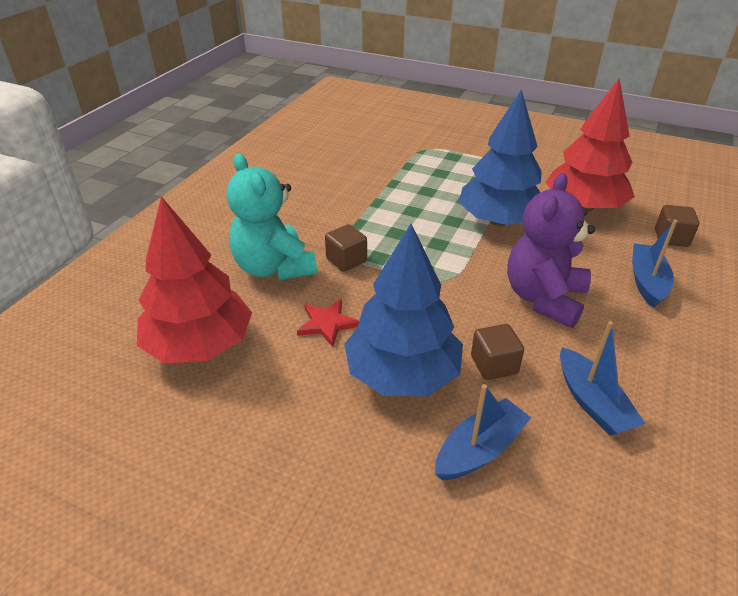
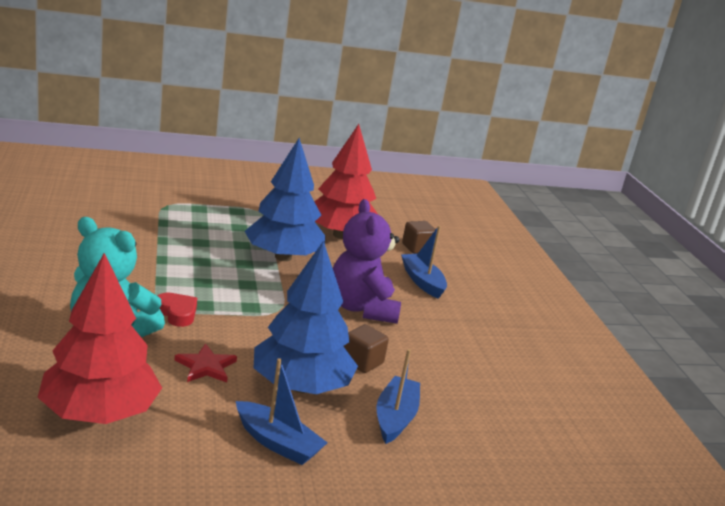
camera: 40 degrees left, 15 degrees down
brown cube [325,224,367,272] -> red heart [158,292,197,327]
blue boat [560,321,645,436] -> blue boat moved to [236,358,328,465]

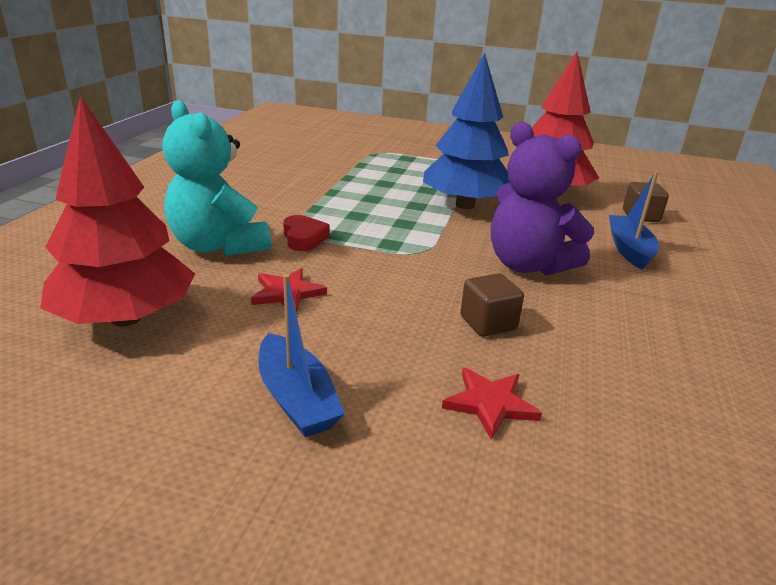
camera: 30 degrees right, 5 degrees up
blue tree [254,241,358,394] -> none
purple teddy bear [333,199,401,324] -> purple teddy bear turned 60 degrees counterclockwise [491,122,594,276]
blue boat [377,349,420,444] -> red star [442,368,542,440]

